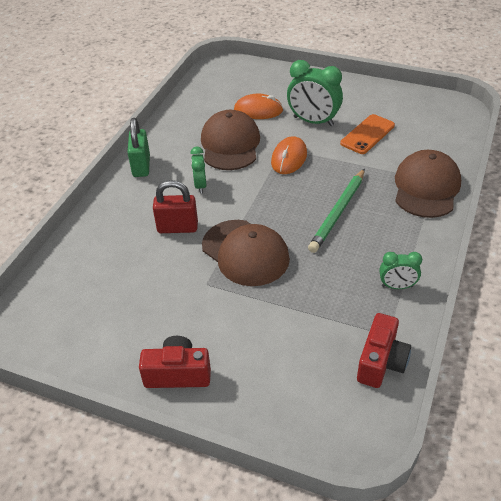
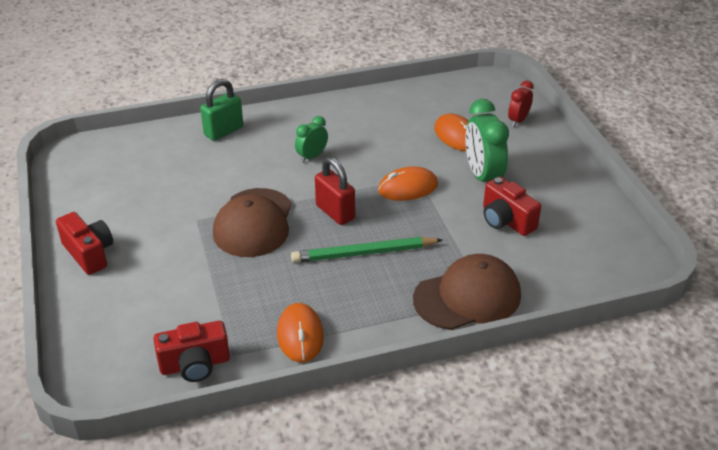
camera: 50 degrees right, 5 degrees down
green padlock [127,118,150,177] -> green padlock moved to [200,79,243,141]
red padlock [153,180,198,233] -> red padlock moved to [315,157,355,225]
brown cap [201,110,260,170] -> none
orange phone [340,114,395,154] -> red camera [483,177,541,236]
green clock [379,252,422,289] -> orange mouse [277,303,324,363]
none -> red clock [508,80,534,127]

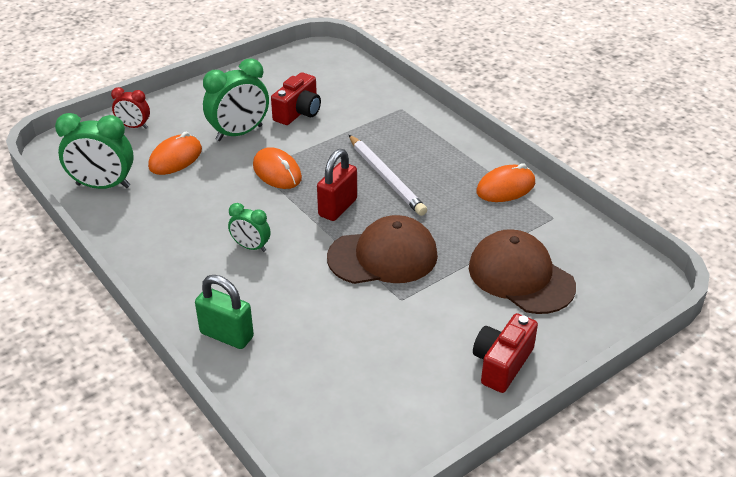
camera: 110 degrees left, 0 degrees up
red camera [153,321,230,382] -> none
green pencil [291,237,442,263] -> white pencil [349,135,427,216]
brown cap [413,254,521,330] -> brown cap moved to [469,229,576,314]
none -> green clock [55,113,134,189]

